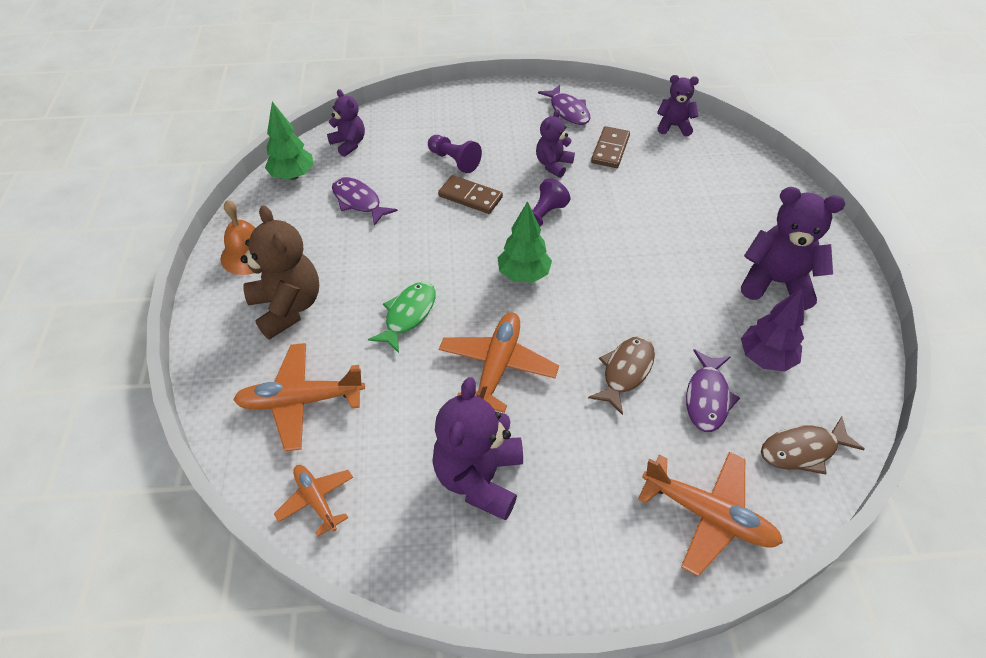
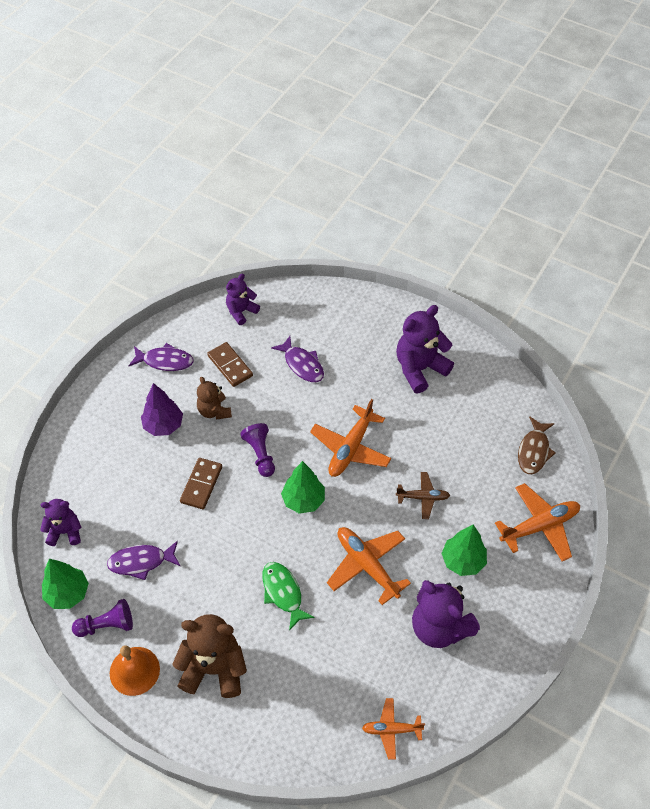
camera: 55 degrees left, 5 degrees up
orange plane [233,343,365,451] -> orange plane moved to [310,399,391,477]
purple pawn [428,135,482,173] -> purple pawn moved to [72,599,133,637]
brown domino [438,175,503,214] -> brown domino turned 45 degrees counterclockwise [180,458,222,509]
purple teddy bear [536,109,575,178] -> brown teddy bear [197,377,232,420]
brown fish [588,336,655,415] -> brown plane [396,472,450,519]
purple fish [686,349,740,432] -> purple fish moved to [271,336,324,382]
purple tree [741,288,804,372] -> purple tree moved to [141,383,183,436]
none -> green tree [441,525,487,576]

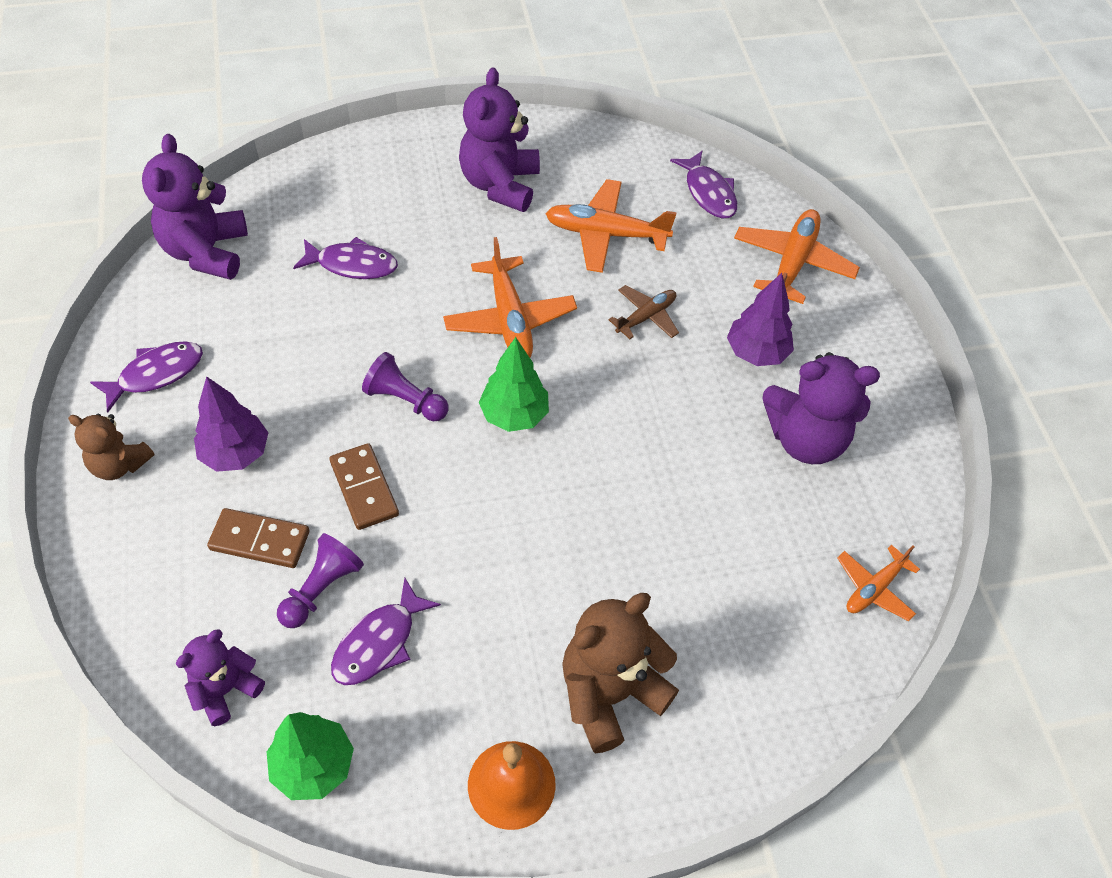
camera: 45 degrees left, 0 degrees up
purple pawn [72,599,133,637] -> purple pawn moved to [277,533,364,628]
brown teddy bear [197,377,232,420] -> brown teddy bear moved to [68,414,154,480]
brown domino [207,342,253,387] -> brown domino moved to [207,508,310,568]
purple teddy bear [226,273,260,325] -> purple teddy bear [142,134,248,280], size x1.68
green fish [262,562,315,631] -> none
orange plane [327,527,411,605] -> orange plane moved to [545,179,677,273]
green tree [441,525,487,576] -> purple tree [727,273,794,366]
brown fish [518,417,556,474] -> purple fish [670,151,737,219]

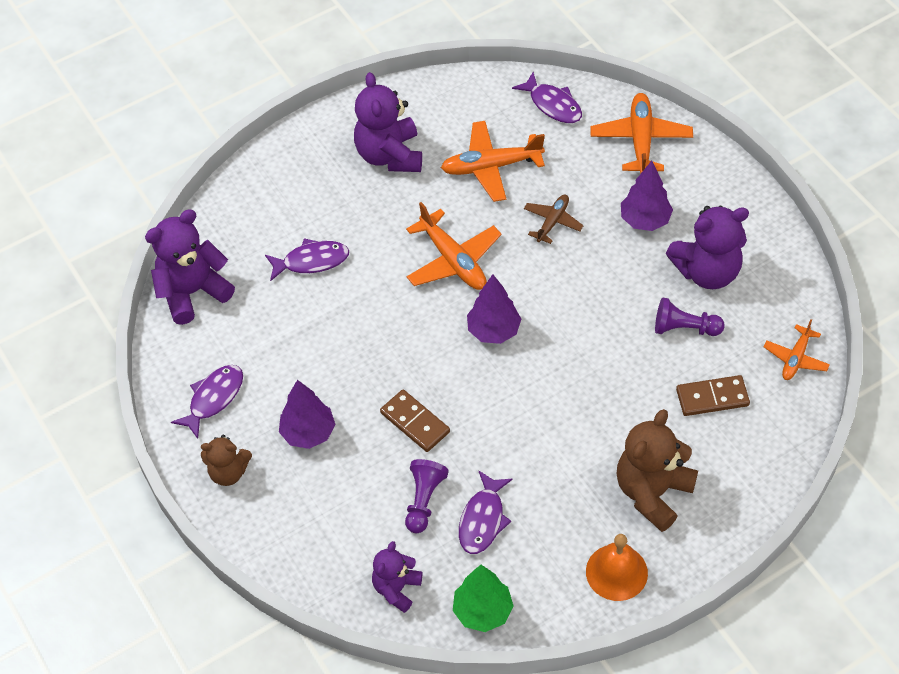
camera: 15 degrees left, 0 degrees up
purple teddy bear [142,134,248,280] -> purple teddy bear turned 75 degrees clockwise [145,209,235,325]
brown domino [207,508,310,568] -> brown domino moved to [676,375,750,416]
purple pawn [362,352,449,421] -> purple pawn moved to [655,297,725,336]
green tree [479,337,549,432] -> purple tree [467,274,521,344]

